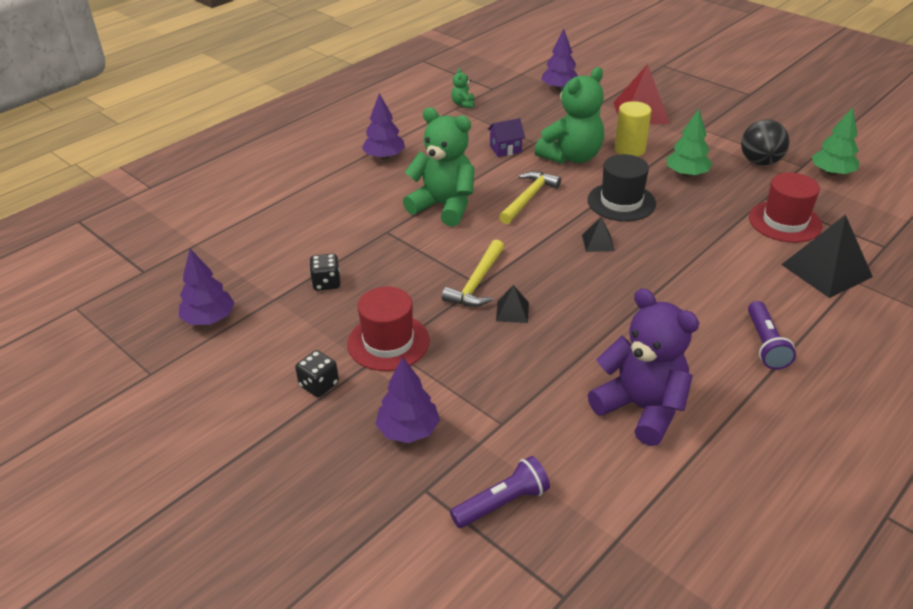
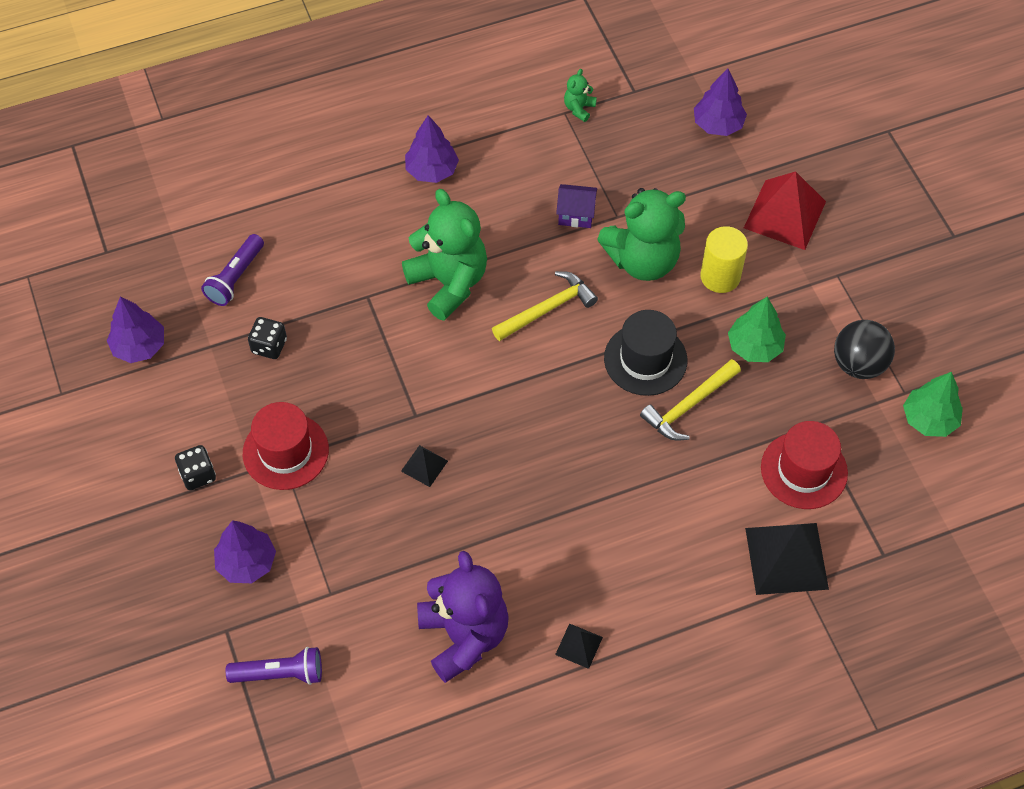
camera: 25 degrees right, 20 degrees up
yellow hammer [442,240,504,307] -> yellow hammer moved to [640,359,741,441]
black pyramid [582,217,615,252] -> black pyramid moved to [555,623,603,669]
purple flashlight [748,301,796,370] -> purple flashlight moved to [201,234,264,306]

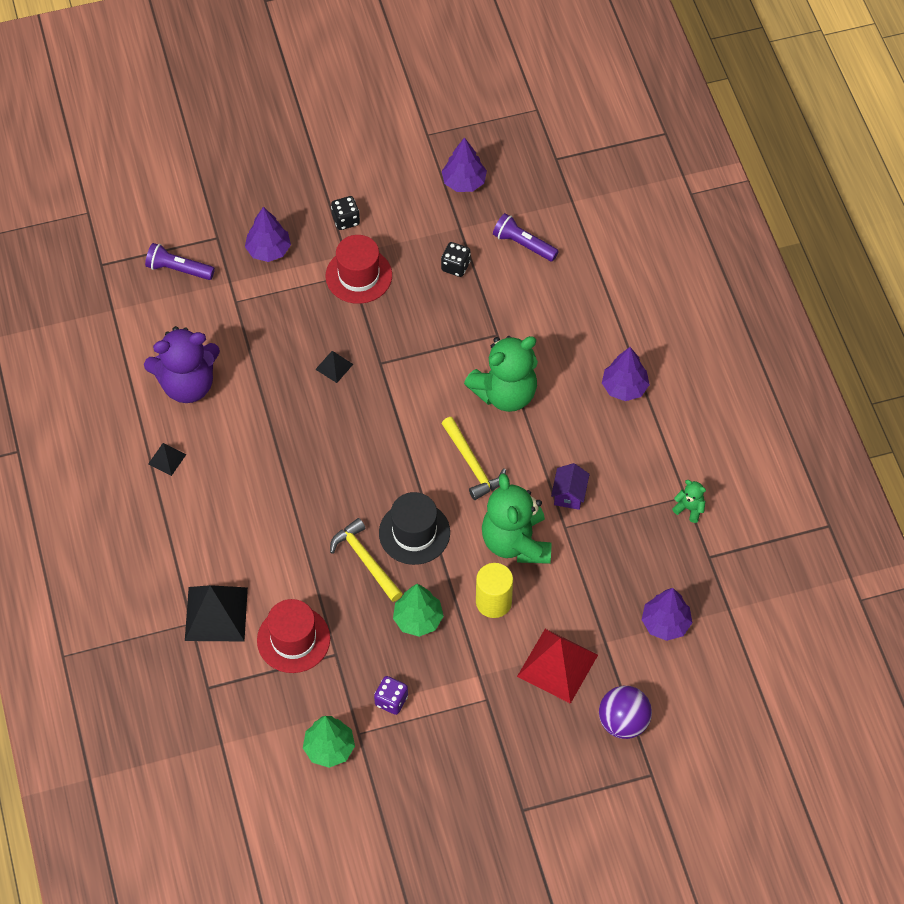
camera: 95 degrees right, 0 degrees up
purple flashlight [226,647,322,685] -> purple flashlight turned 105 degrees clockwise [145,243,215,280]
black ball [834,320,895,379] -> purple dice [374,676,408,715]
none -> purple ball [599,686,652,739]

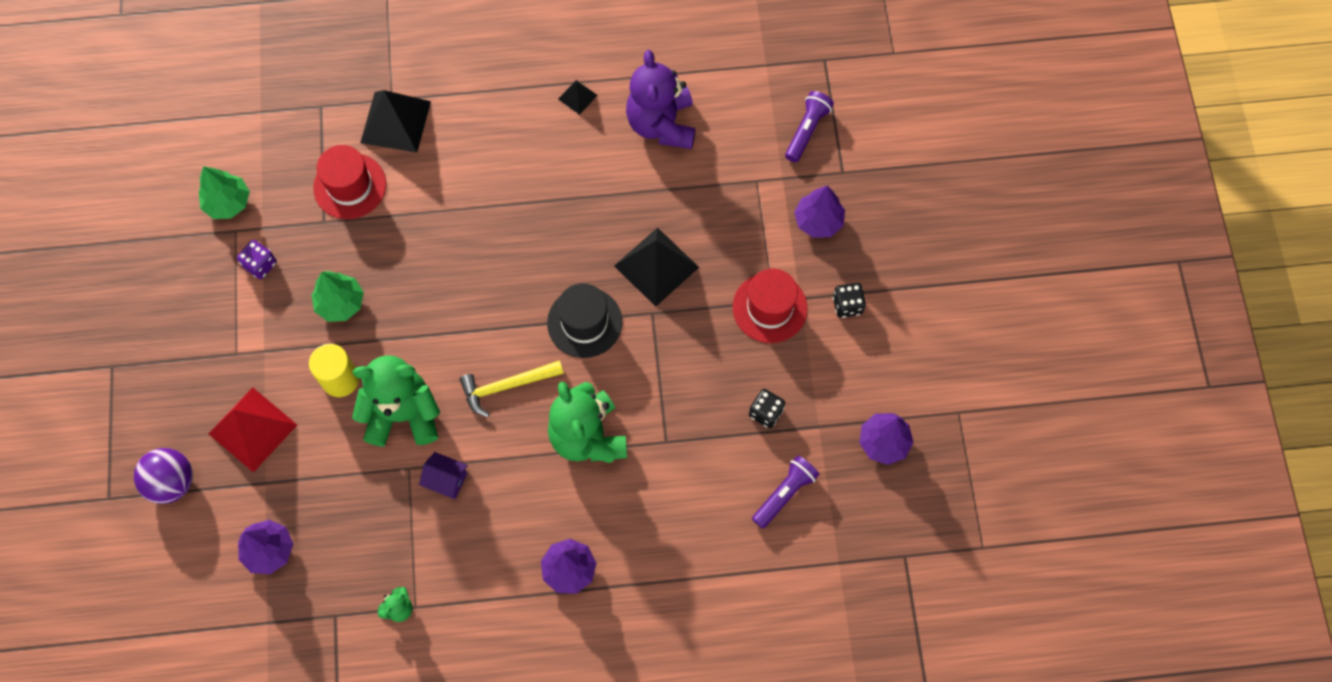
camera: 100 degrees right, 10 degrees up
black pyramid [315,351,353,383] -> black pyramid [614,227,699,307], size x2.05
yellow hammer [330,518,403,602] -> none
black hat [379,492,450,565] -> black hat moved to [547,283,622,358]

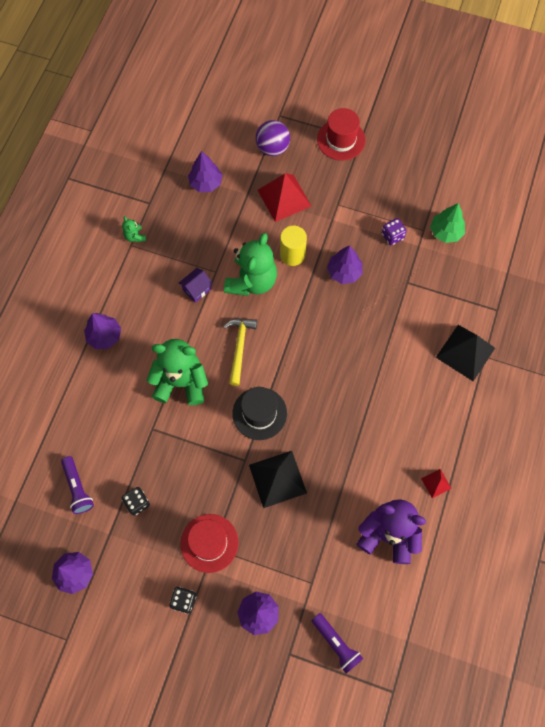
camera: 115 degrees right, 0 degrees up
green tree [312,271,364,322] -> purple tree [327,245,363,284]
red hat [313,145,386,219] -> red hat moved to [317,108,366,161]
black pyramid [558,80,598,115] -> red pyramid [421,469,452,498]

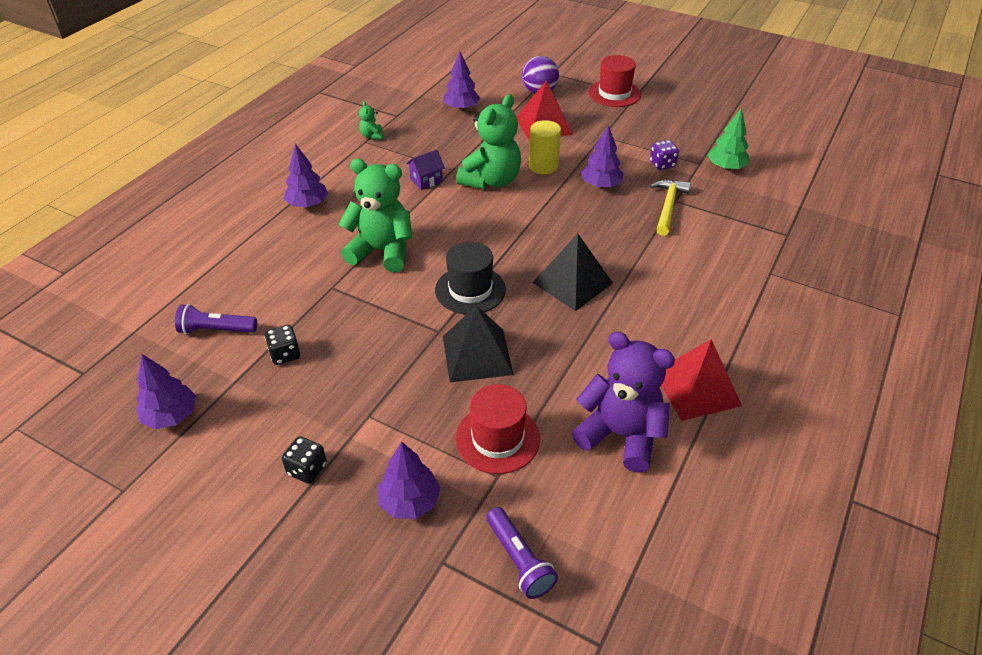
camera: 10 degrees right, 25 degrees down
purple flashlight [61,456,94,514] -> purple flashlight turned 105 degrees clockwise [175,304,257,334]
red hat [181,514,239,573] -> red hat moved to [455,384,540,474]
yellow hammer [223,319,257,386] -> yellow hammer moved to [650,180,691,236]
red pyramid [421,469,452,498] -> red pyramid [661,339,742,421], size x2.05
black pyramid [436,325,495,381] -> black pyramid moved to [532,234,613,311]

